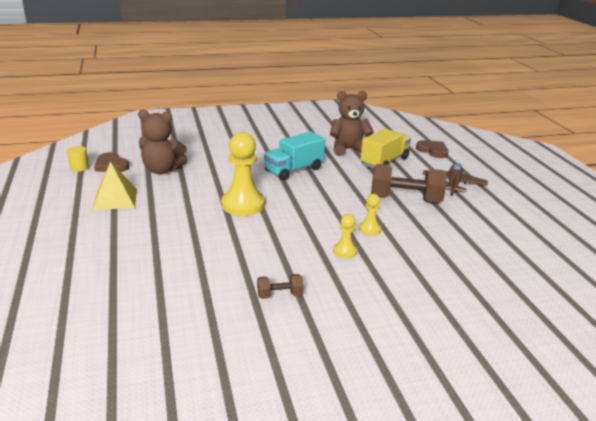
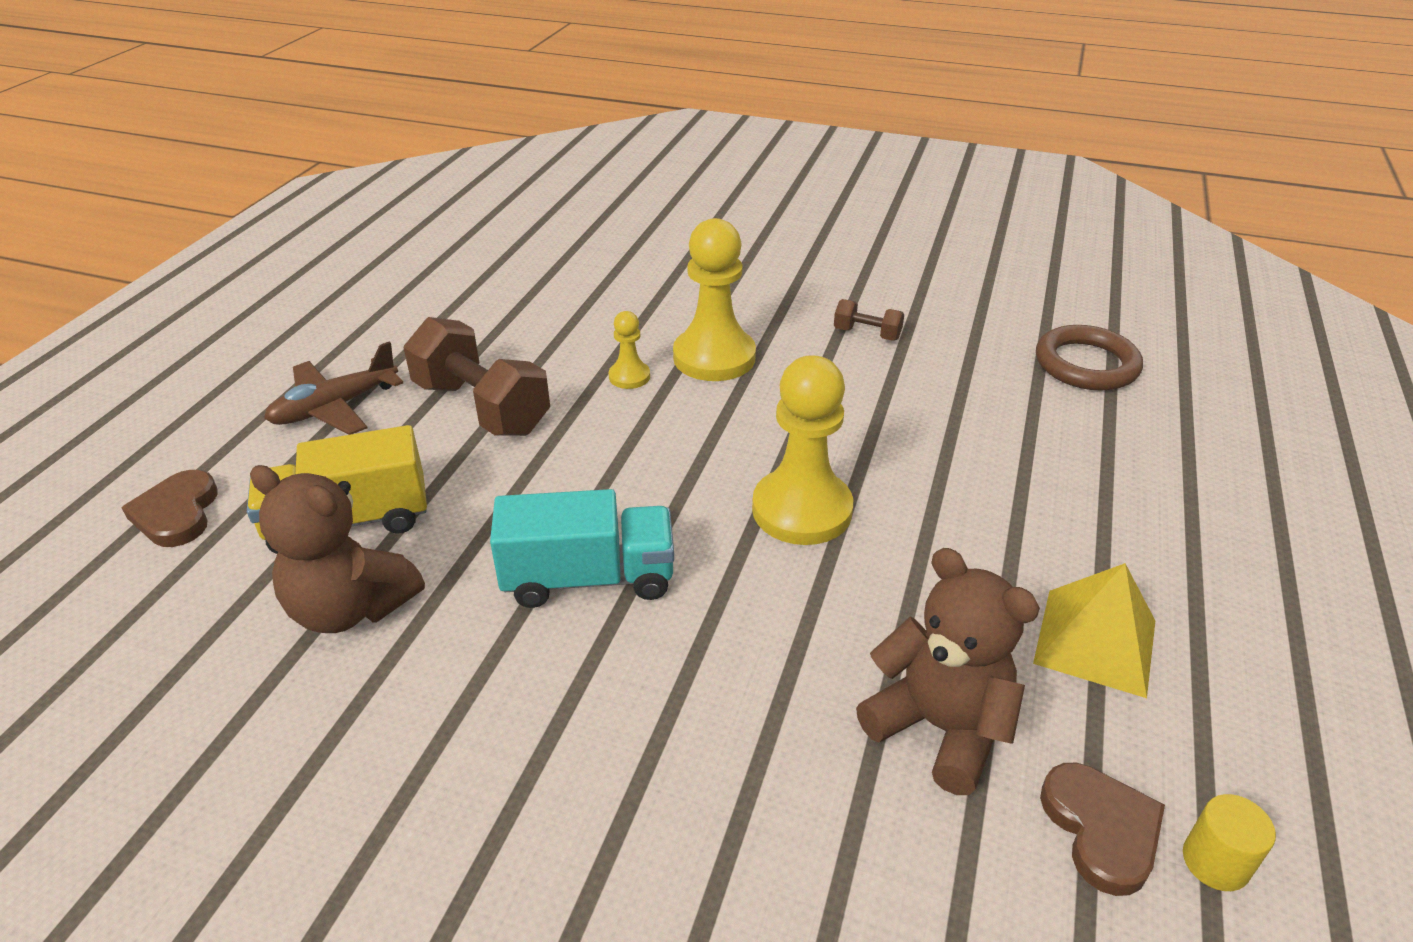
camera: 145 degrees left, 10 degrees up
yellow pawn [333,214,357,258] -> yellow pawn [673,218,756,381], size x2.04
none -> brown ring [1036,325,1143,391]

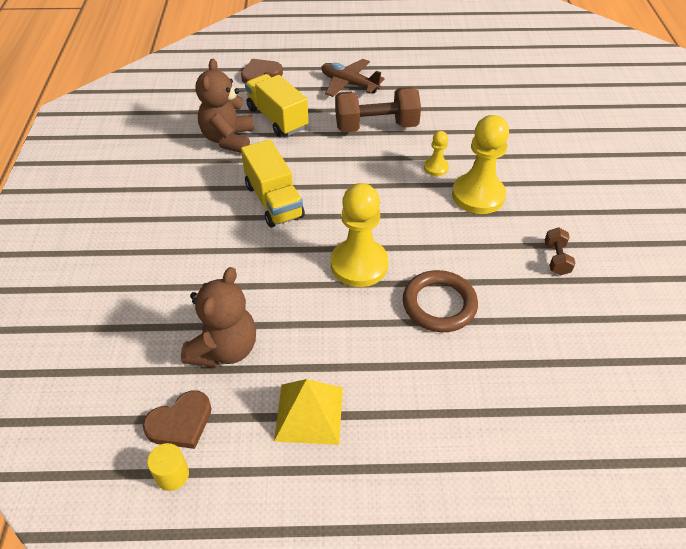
camera: 70 degrees right, 10 degrees up
brown dumbbell [403,317,550,436] -> brown dumbbell turned 60 degrees clockwise [335,87,421,133]
turquoise truck [490,489,674,608] -> yellow truck [241,139,305,228]
brown ring [1036,325,1143,391] -> brown ring moved to [403,270,478,332]

